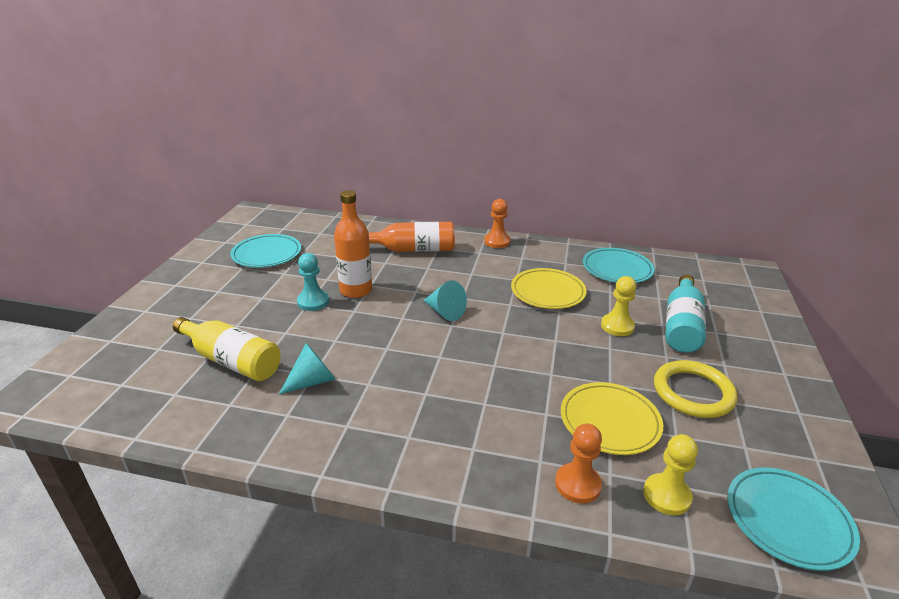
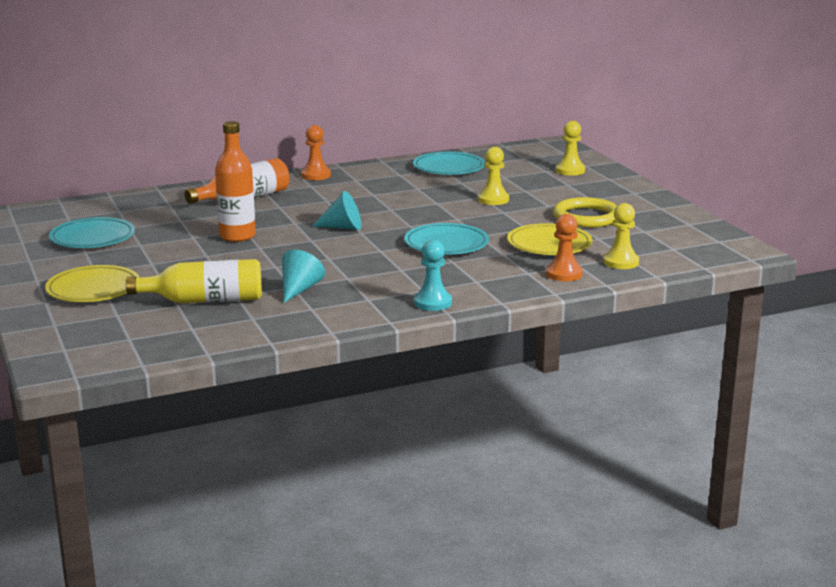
camera: 35 degrees left, 10 degrees down
turquoise pawn [297,253,329,311] -> turquoise pawn moved to [414,240,452,311]
yellow plate [511,268,587,309] -> yellow plate moved to [45,265,139,302]
turquoise bottle [665,275,706,353] -> none
turquoise plate [727,468,860,571] -> turquoise plate moved to [404,223,489,255]
none -> yellow pawn [556,121,585,176]

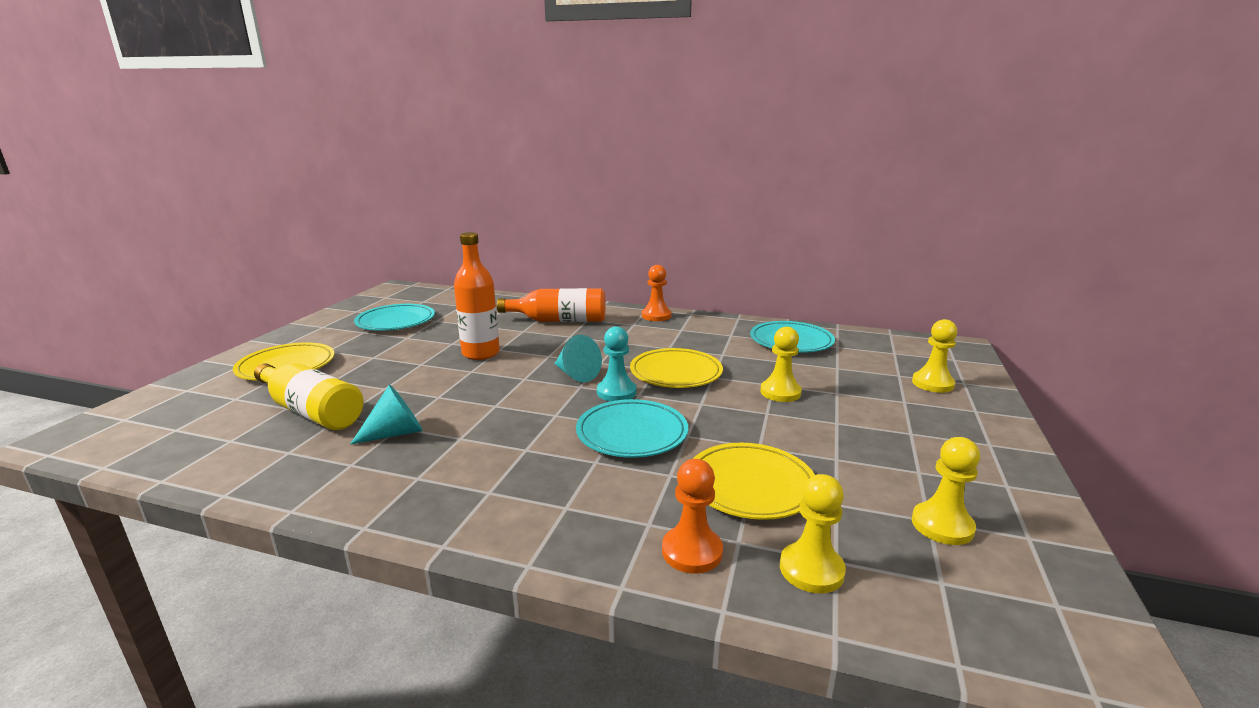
camera: 40 degrees right, 0 degrees up
turquoise pawn [414,240,452,311] -> turquoise pawn moved to [597,326,637,401]
yellow ring [553,197,617,228] -> none
none -> yellow plate [630,348,723,388]
none -> yellow pawn [912,437,980,545]

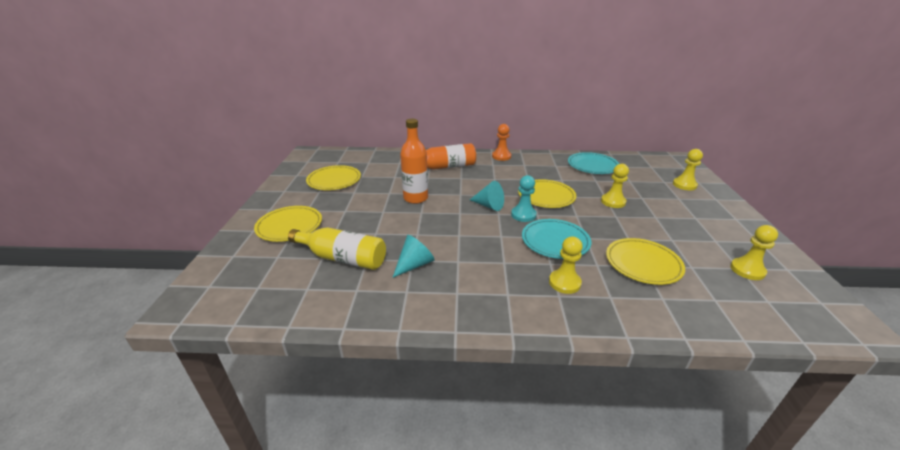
camera: 15 degrees left, 10 degrees up
turquoise plate [354,304,435,331] -> yellow plate [306,165,361,190]
orange pawn [662,459,723,574] -> none
yellow pawn [780,474,846,594] -> yellow pawn moved to [549,237,583,294]

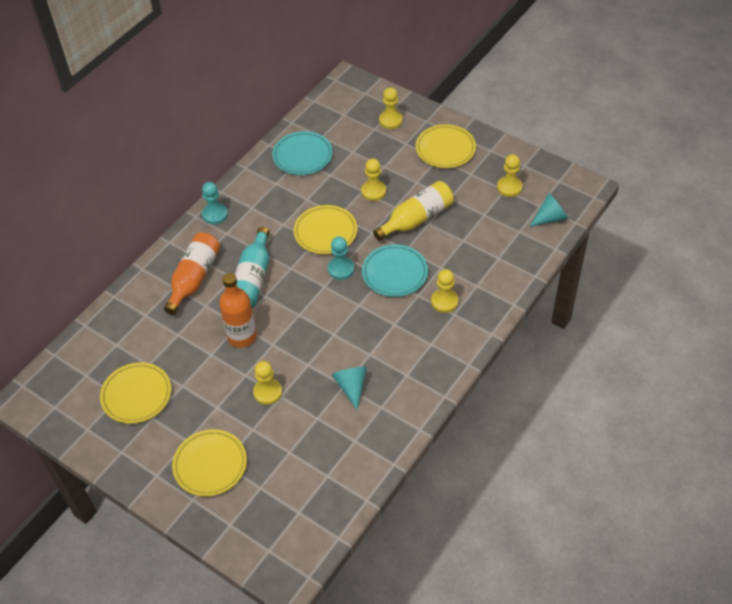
camera: 55 degrees left, 20 degrees up
yellow bottle [288,227,386,270] -> yellow bottle moved to [373,181,454,241]
turquoise cone [470,181,504,211] -> turquoise cone moved to [529,193,568,227]
orange pawn [492,124,511,161] -> turquoise pawn [202,182,228,224]
yellow plate [606,238,685,285] -> yellow plate moved to [416,124,476,168]
none -> turquoise bottle [235,227,270,307]
none -> yellow pawn [253,361,282,405]

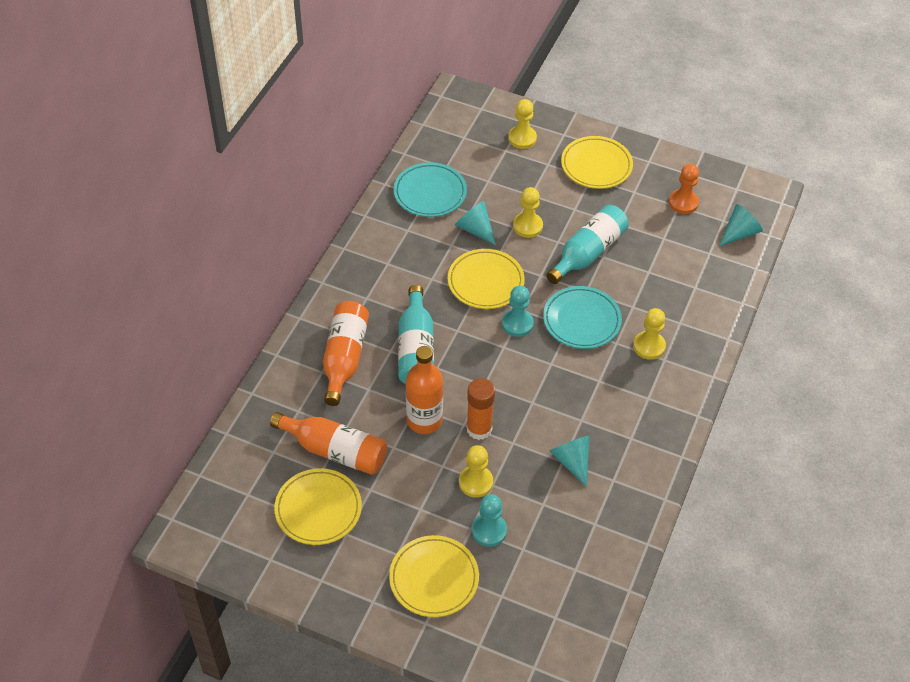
camera: 15 degrees left, 0 degrees up
turquoise pawn [202,182,228,224] -> turquoise pawn moved to [472,494,507,547]
yellow bottle [373,181,454,241] -> turquoise bottle [546,205,629,284]
yellow pawn [497,154,523,197] -> orange pawn [669,164,699,214]
none -> orange bottle [270,412,387,475]
none -> turquoise cone [455,201,496,245]
none -> orange glue stick [466,378,495,440]

